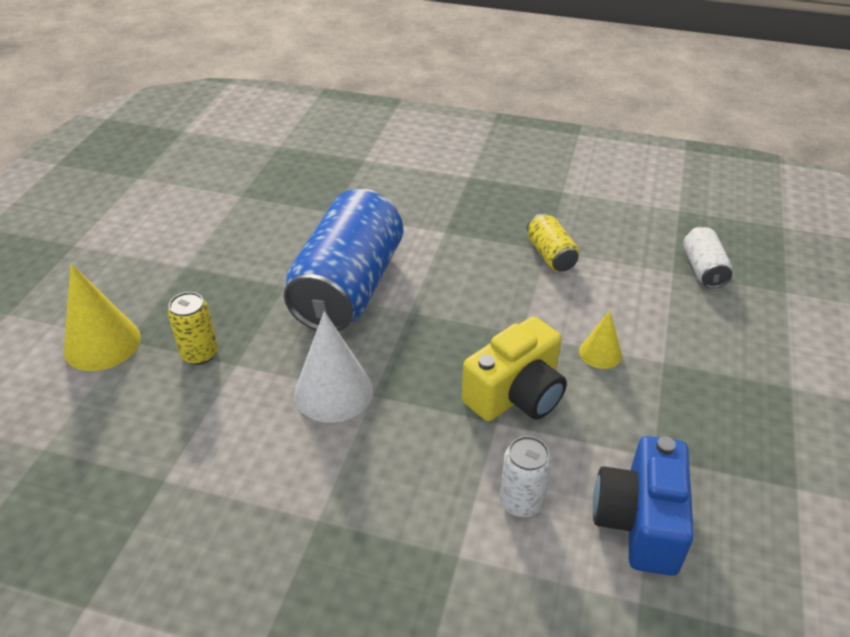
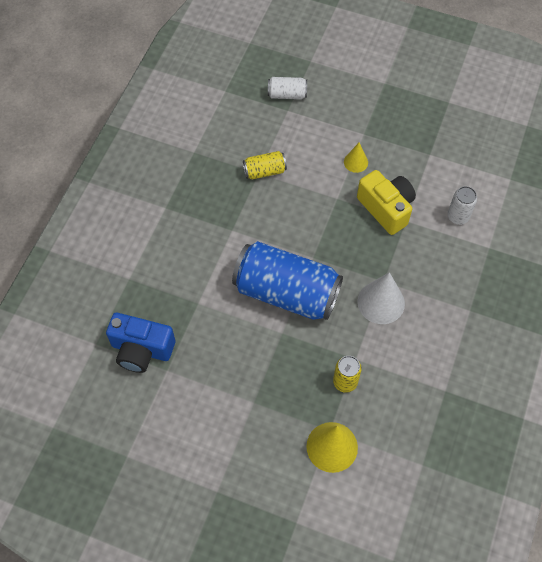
camera: 85 degrees left, 20 degrees up
blue camera [593,436,694,576] -> blue camera moved to [106,313,175,373]

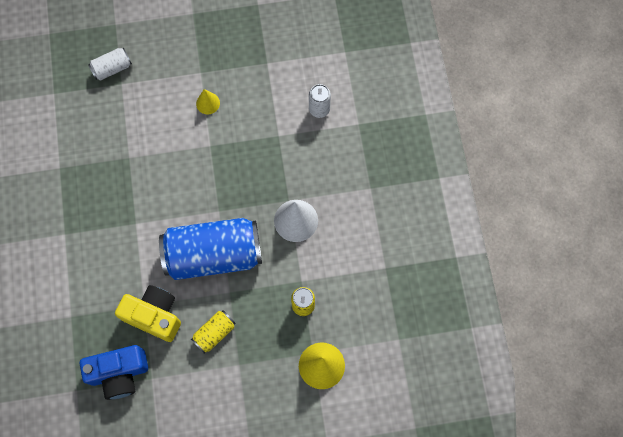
camera: 30 degrees left, 10 degrees up
yellow can [243,151,287,180] -> yellow can moved to [191,310,235,354]
yellow camera [357,170,416,235] -> yellow camera moved to [115,285,181,342]

